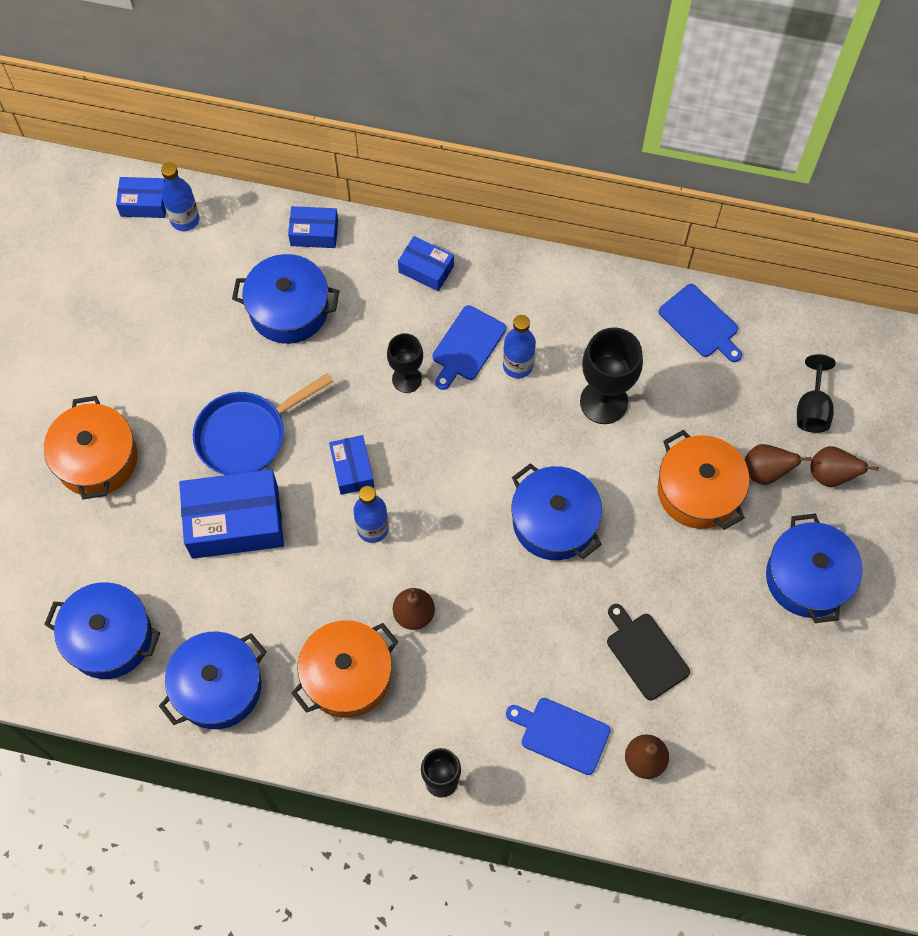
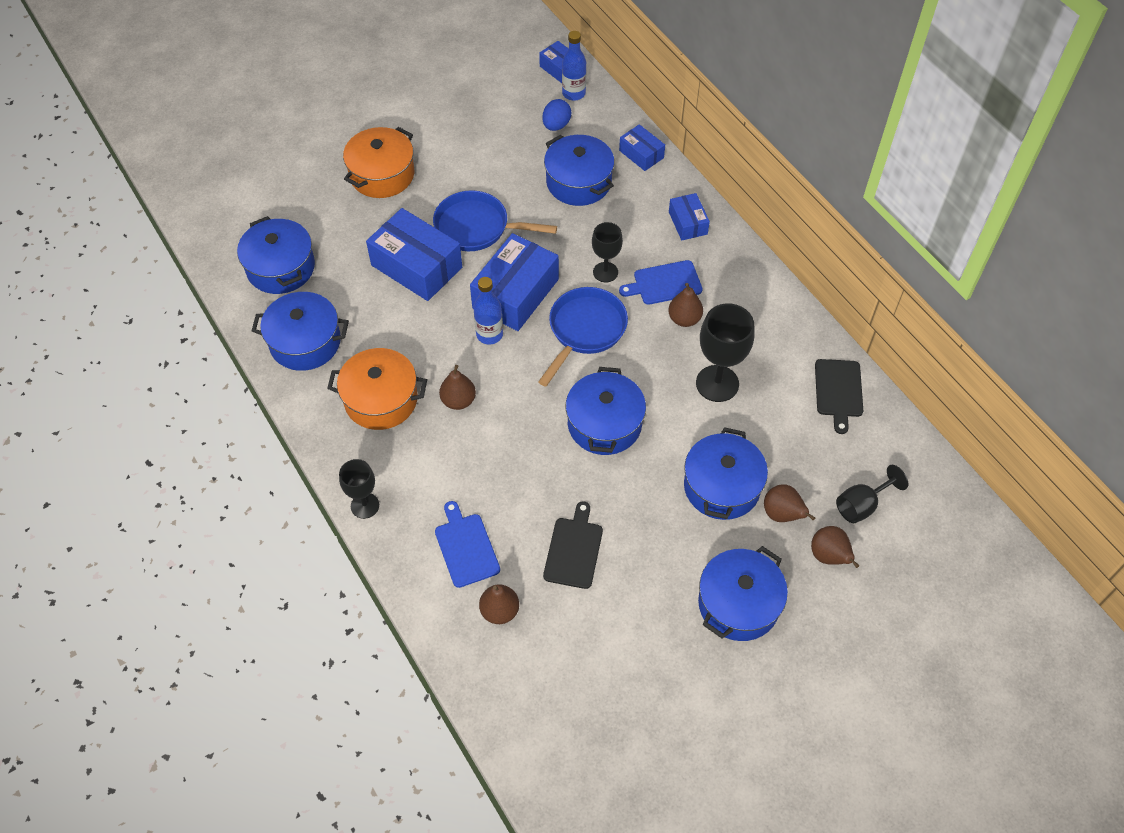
camera: 45 degrees right, 10 degrees down
blue box [329,435,374,495] -> blue box [470,233,559,331], size x1.88
blue bottle [503,315,536,378] -> brown pear [668,283,703,327]
orange pot [658,430,750,530] -> blue pot [684,427,768,520]
blue cutting board [659,284,742,362] -> black cutting board [815,359,863,434]
none -> blue pan [538,287,628,387]
none -> blue egg [542,99,571,131]

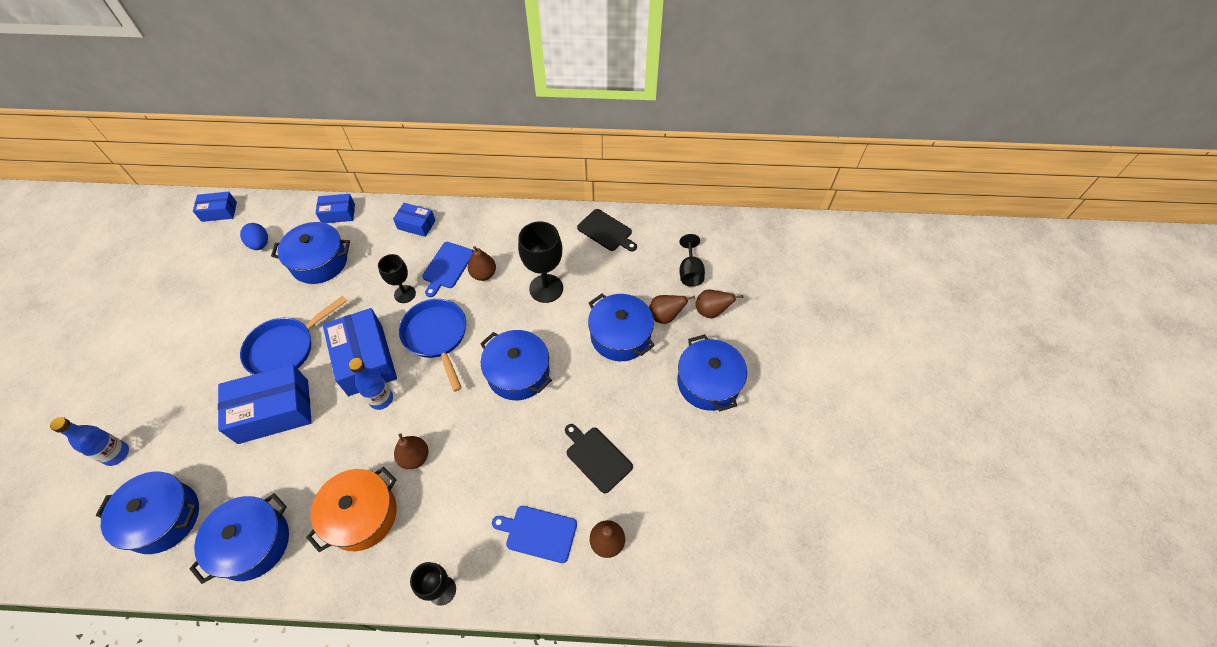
camera: 55 degrees left, 0 degrees up
orange pot [343,127,414,198] -> none
blue bottle [562,31,586,101] -> blue bottle moved to [50,417,129,466]

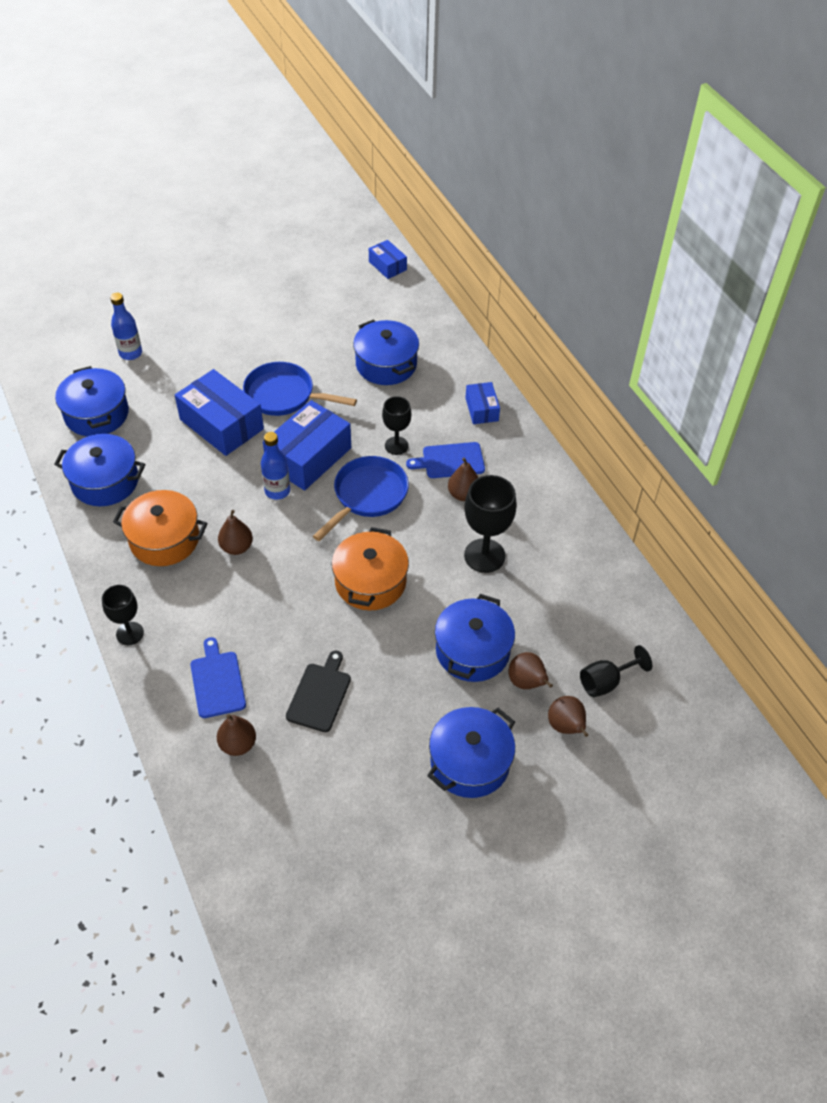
camera: 60 degrees right, 5 degrees down
blue egg [240,223,268,250] -> none
blue box [316,194,355,223] -> none
blue pot [480,330,552,400] -> orange pot [332,527,409,610]
black cutting board [577,209,637,251] -> none

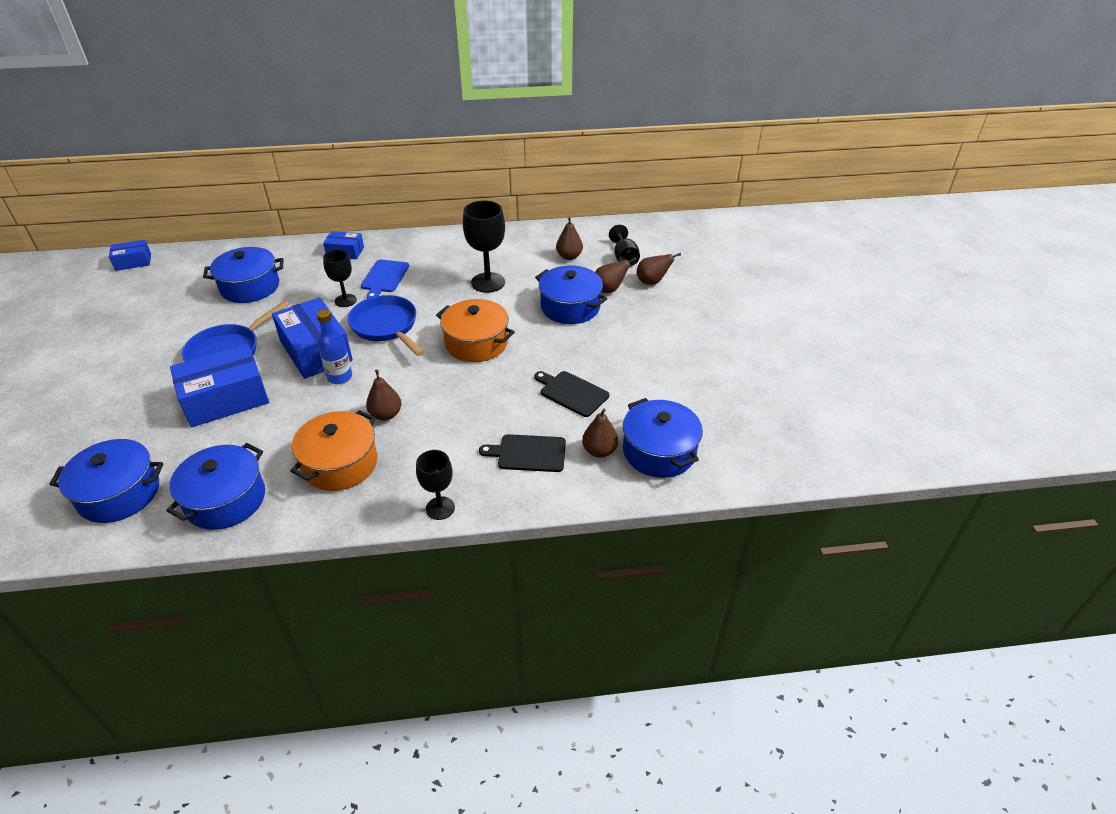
camera: 70 degrees left, 10 degrees down
blue bottle [110,293,142,360] -> none
blue cutting board [191,637,246,718] -> black cutting board [479,434,566,472]
blue pot [427,707,515,798] -> blue pot moved to [623,398,703,478]
brown pear [448,457,479,501] -> brown pear moved to [556,217,583,260]

